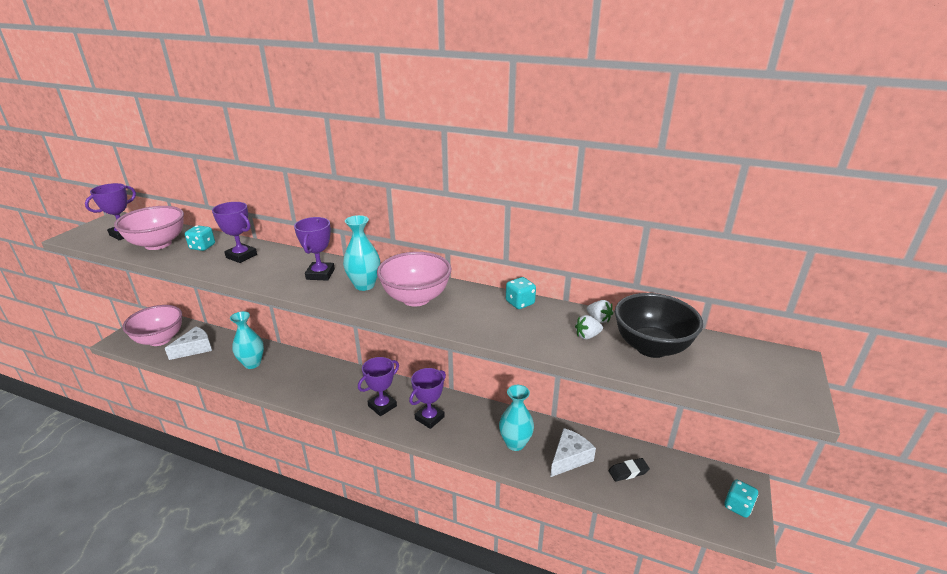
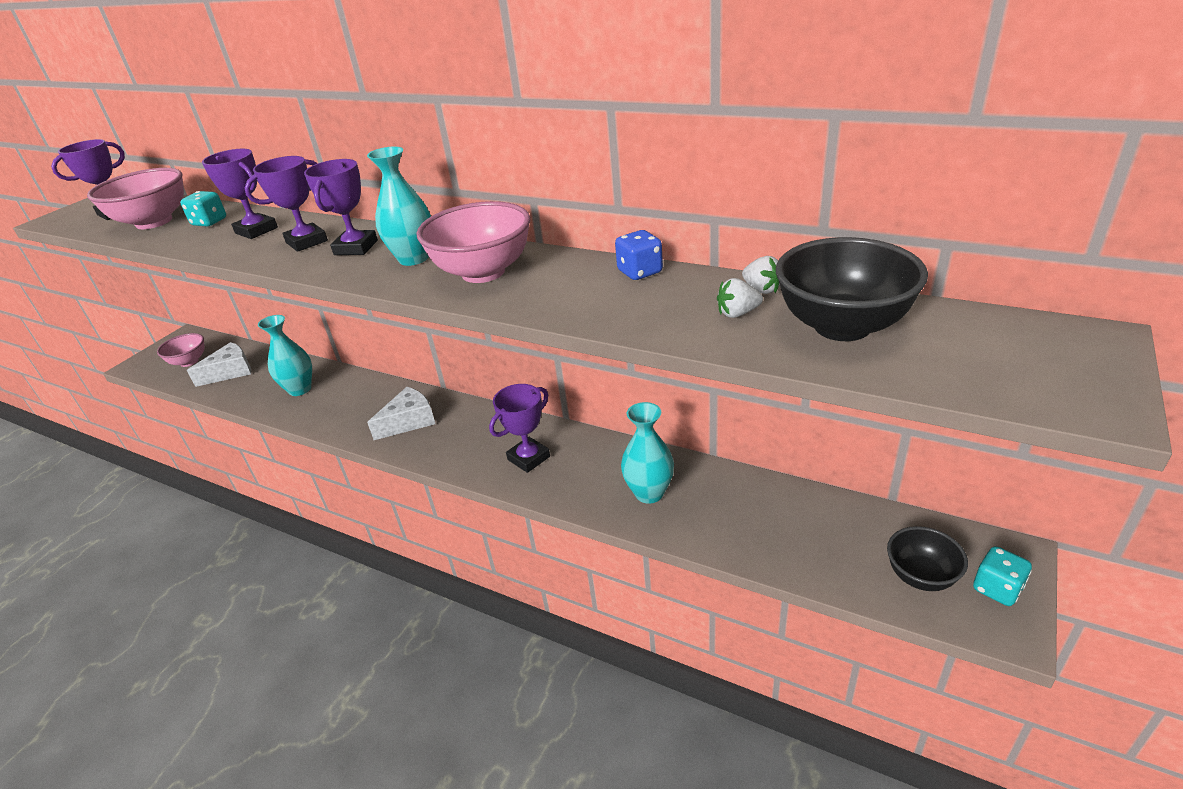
camera: 10 degrees right, 5 degrees up
pink bowl [122,305,182,346] -> pink bowl [157,333,205,367], size x0.61
purple trophy [358,357,399,416] -> purple trophy moved to [245,156,328,252]
turquoise dice [506,277,536,309] -> blue dice [615,230,663,280]
white cheese [551,428,596,477] -> white cheese moved to [367,387,435,440]
black eraser [608,458,650,482] -> none
none -> black bowl [887,526,968,591]

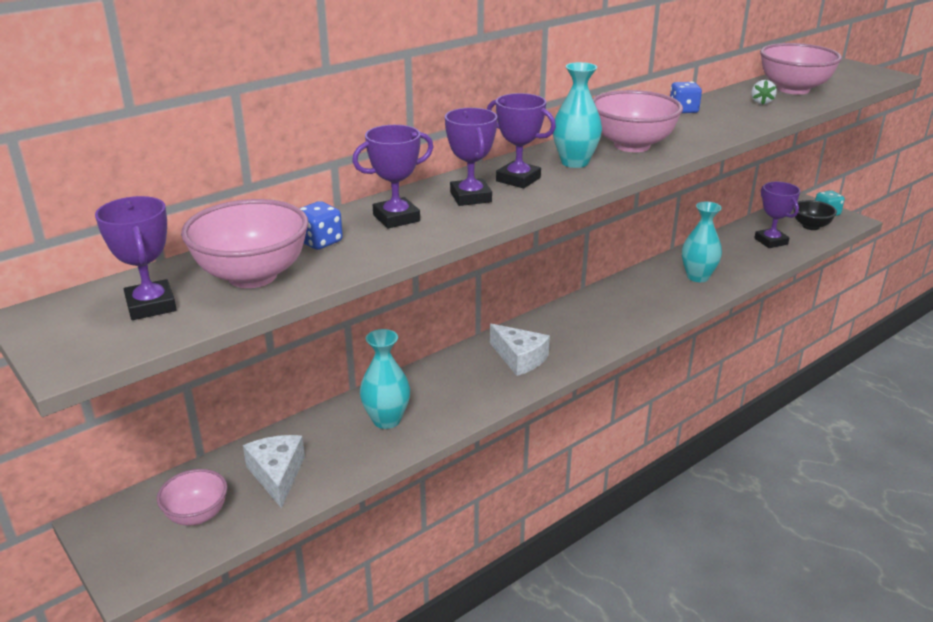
camera: 70 degrees left, 5 degrees down
turquoise dice [180,191,226,227] -> blue dice [300,201,343,250]
white cheese [367,387,435,440] -> white cheese turned 150 degrees clockwise [490,324,550,376]
purple trophy [489,384,550,473] -> purple trophy moved to [754,181,800,248]
white strawberry [742,256,780,294] -> none
black bowl [776,237,928,341] -> pink bowl [760,43,842,95]

